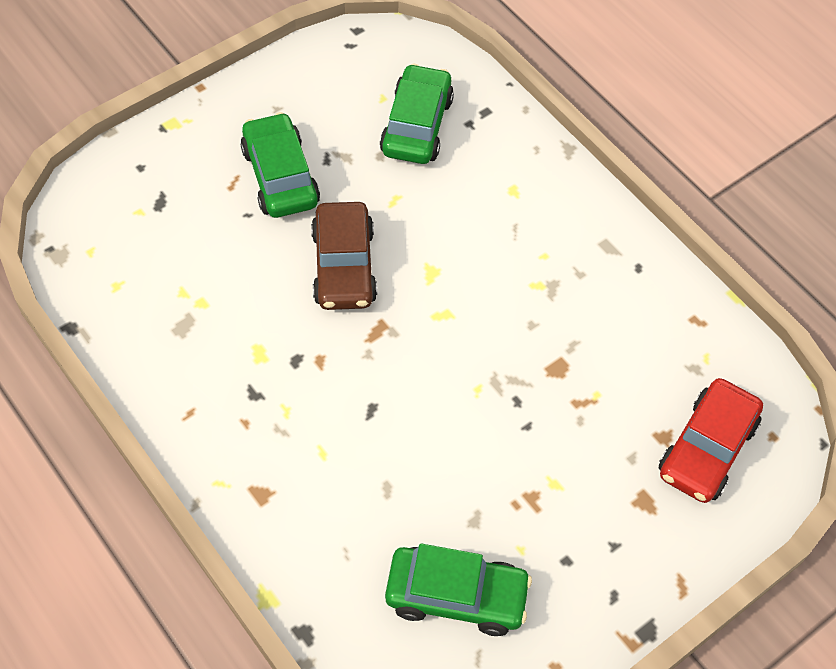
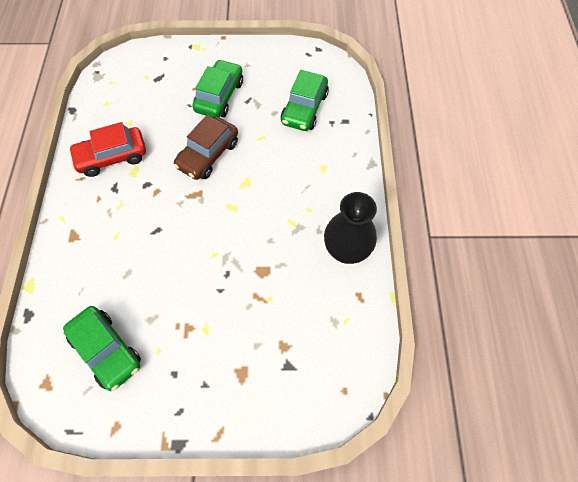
camera: 40 degrees right, 5 degrees up
green car [380,64,454,164] -> green car turned 150 degrees clockwise [281,70,329,131]
red car [659,378,763,503] -> red car moved to [68,122,146,177]
none -> black vase [324,192,377,264]

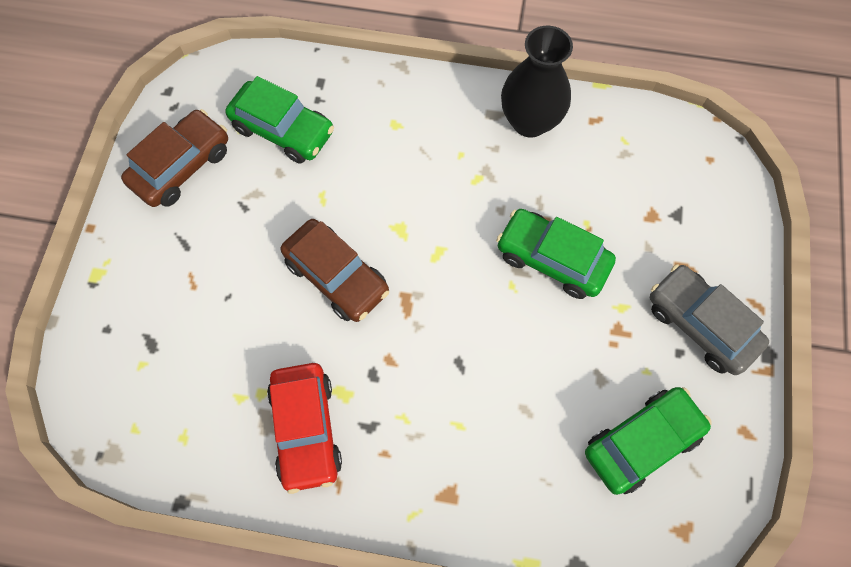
camera: 80 degrees left, 5 degrees up
green car [192,59,243,117] -> green car moved to [496,209,616,299]
none -> brown car [121,109,228,207]
none -> grey car [650,264,769,375]

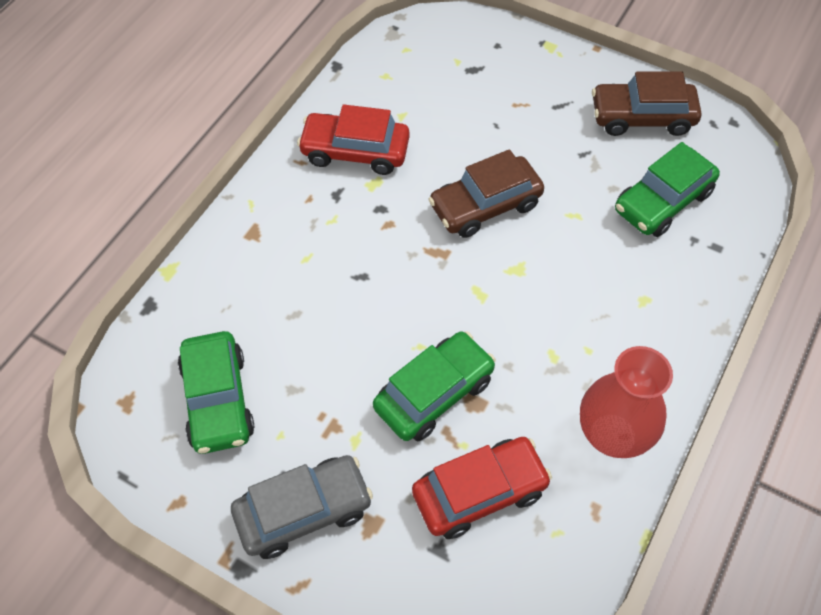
camera: 110 degrees right, 10 degrees down
brown car [121,109,228,207] -> brown car turned 120 degrees clockwise [592,71,701,136]
black vase [501,26,573,137] -> red vase [580,346,673,458]
none -> red car [412,437,552,539]

